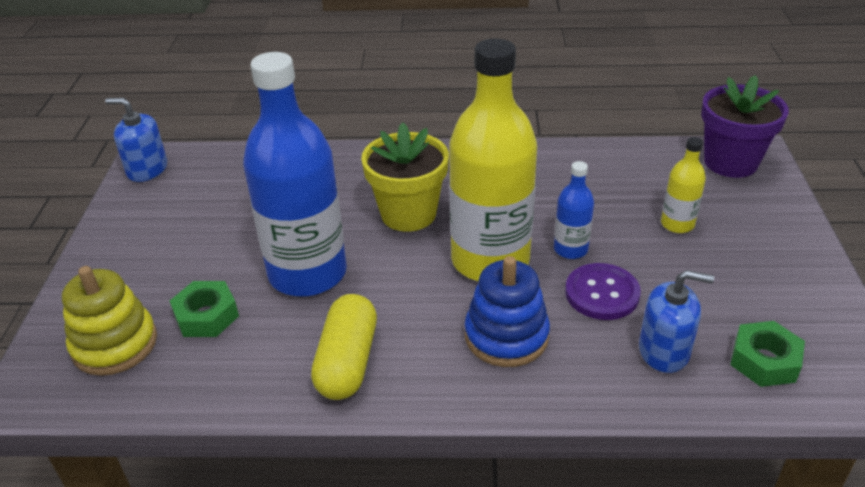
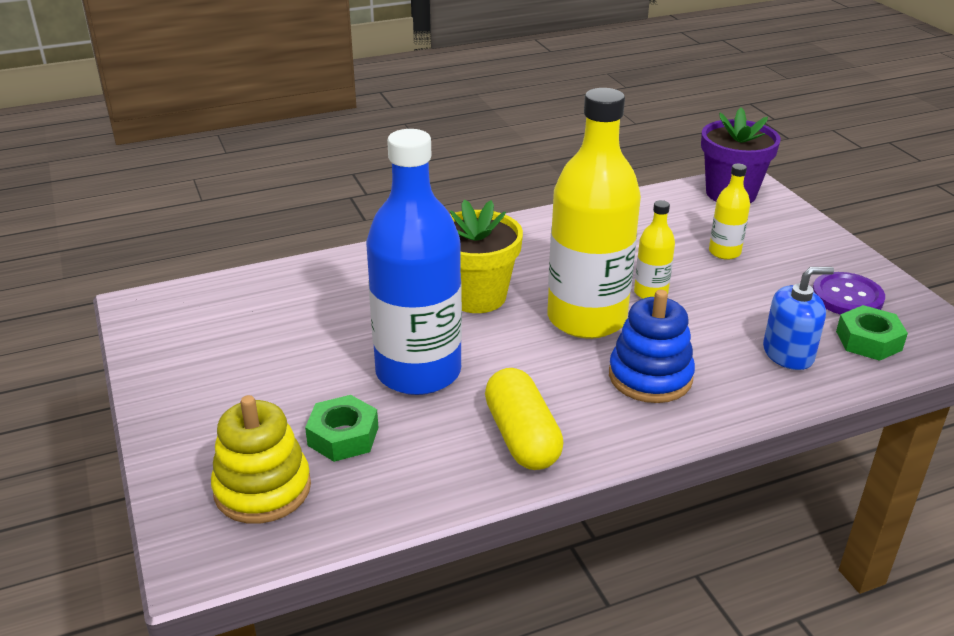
camera: 25 degrees left, 5 degrees down
blue soap dispenser [105,98,167,182] -> none
blue bottle [554,161,594,259] -> yellow bottle [634,200,675,299]
purple button [565,263,641,320] -> purple button moved to [813,272,885,315]

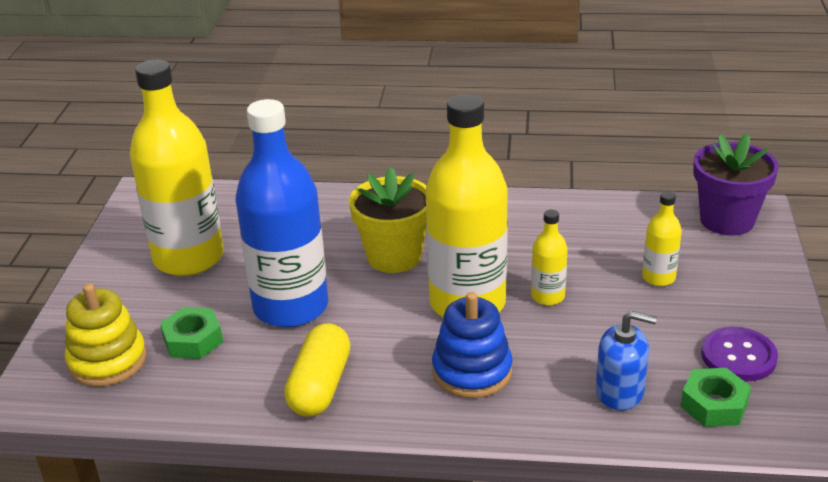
camera: 30 degrees right, 0 degrees up
none -> yellow bottle [130,59,224,276]

